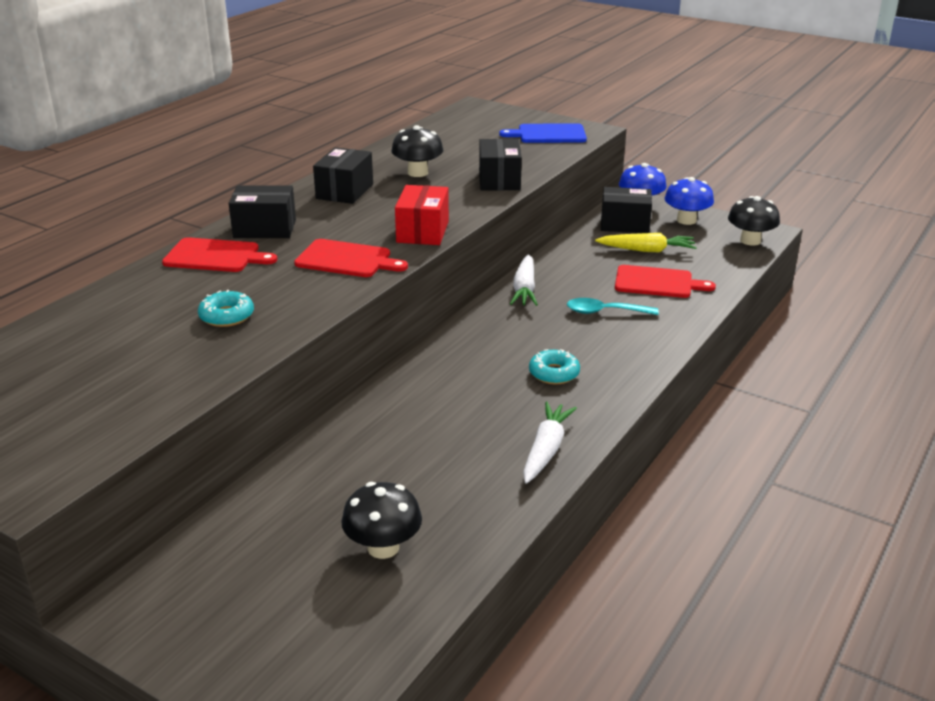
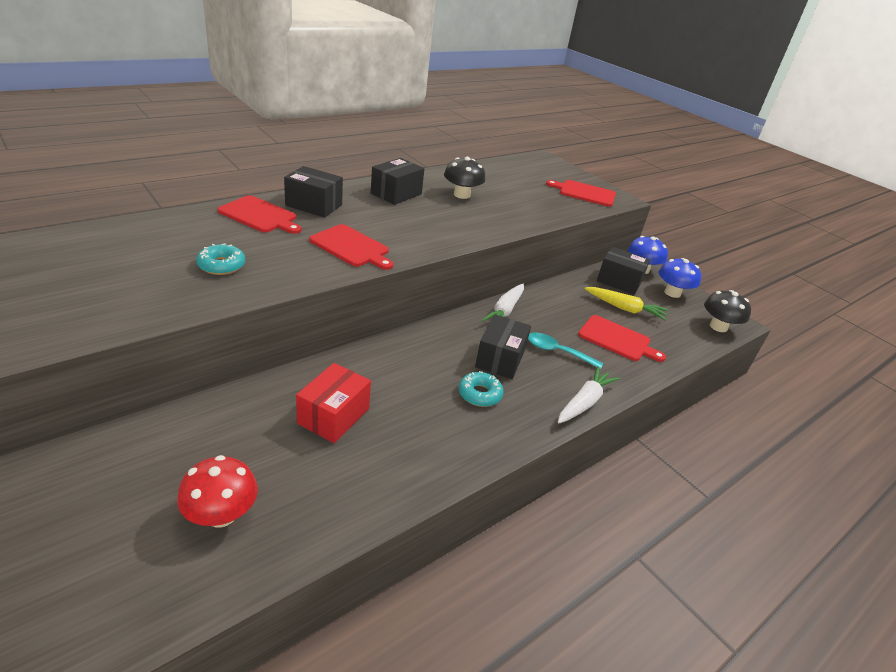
camera: 15 degrees right, 5 degrees up
black mushroom [341,482,422,559] -> red mushroom [177,455,258,527]
red box [395,185,449,245] -> red box moved to [296,363,371,443]
black box [479,139,522,190] -> black box moved to [475,315,531,379]
blue cutting board [499,123,587,143] -> red cutting board [546,180,616,207]
white carrot [523,402,577,484] -> white carrot moved to [558,366,620,423]

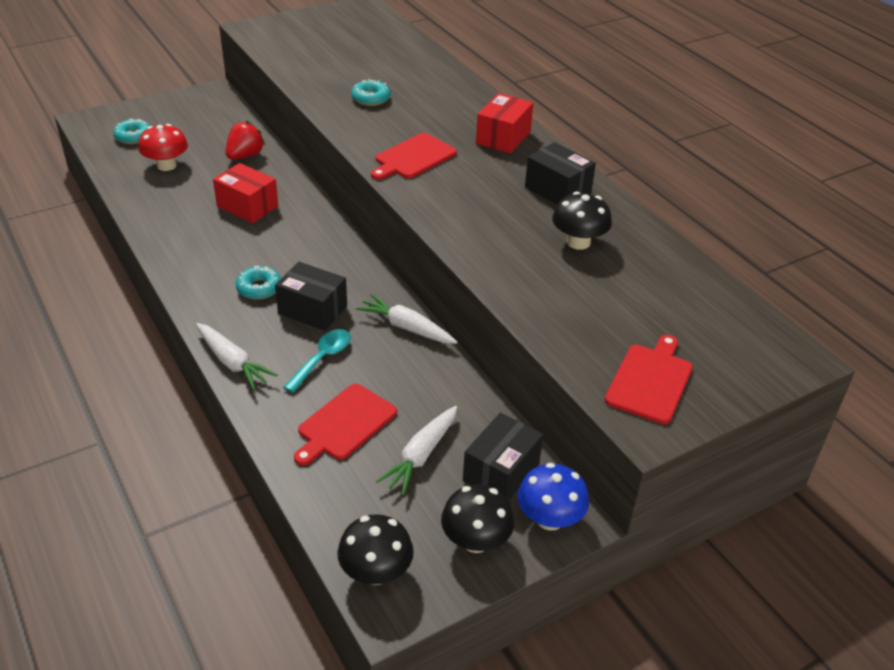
camera: 100 degrees right, 5 degrees up
red cutting board [217,195,301,234] -> none
black box [284,166,343,218] -> red box [476,93,533,154]
yellow carrot [585,287,668,320] -> white carrot [376,406,457,495]
blue mushroom [659,258,701,298] -> black mushroom [441,485,514,553]
none -> turquoise donut [113,119,150,144]
none -> red strawberry [225,120,266,160]

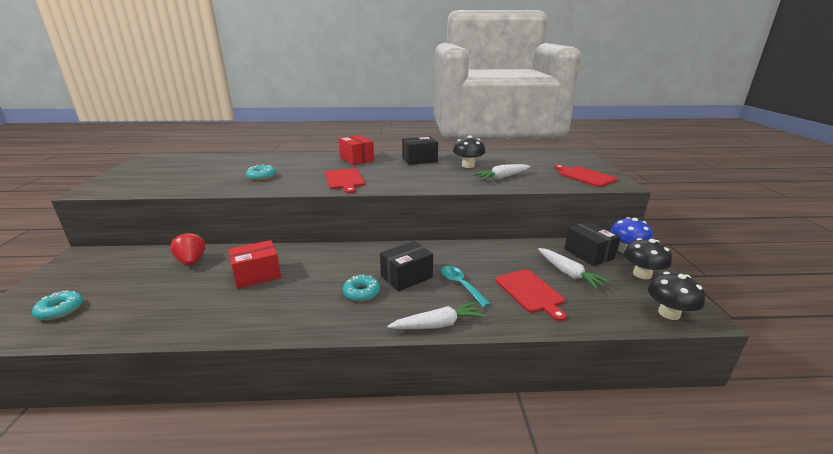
camera: 60 degrees left, 15 degrees down
red mushroom [138,124,188,171] -> none
white carrot [356,294,457,344] -> white carrot moved to [473,164,530,180]

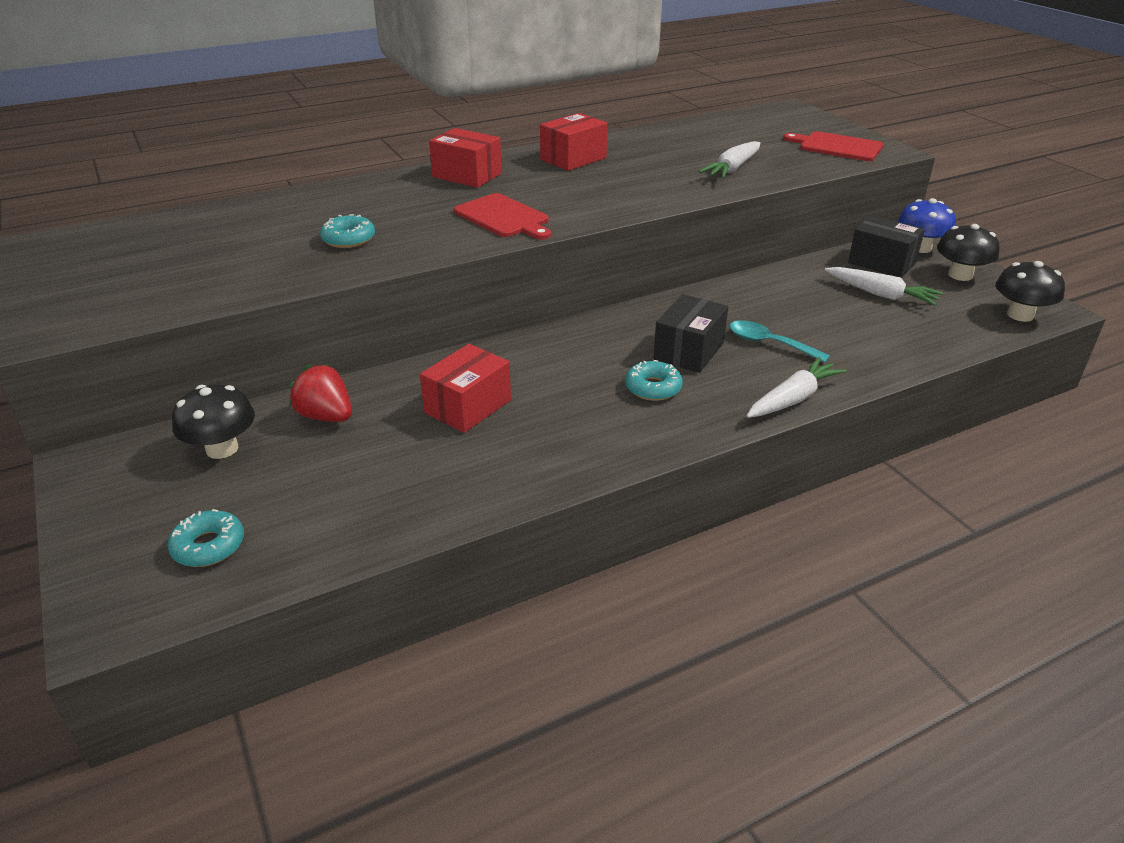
camera: 25 degrees left, 10 degrees up
black box [402,137,438,165] -> red box [540,113,608,171]
black mushroom [453,135,486,168] -> black mushroom moved to [172,385,255,459]
red cutting board [496,269,566,321] -> none

